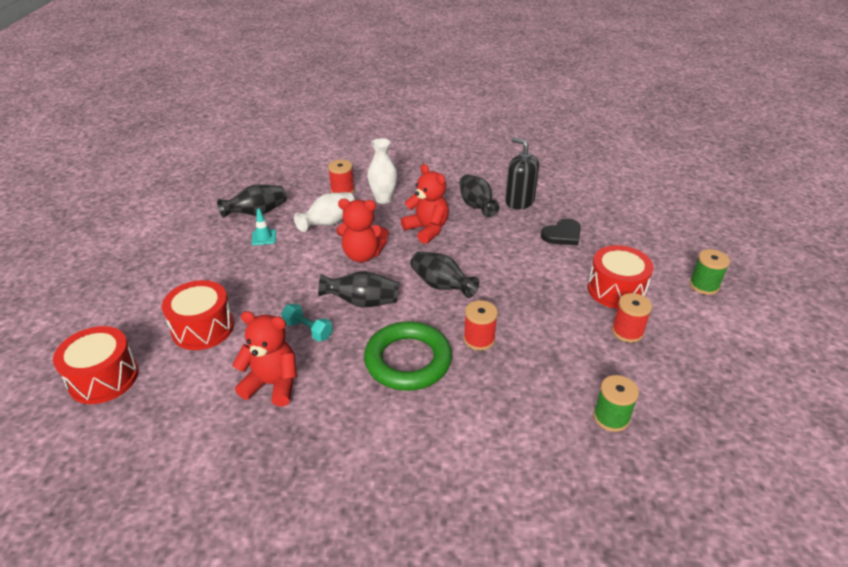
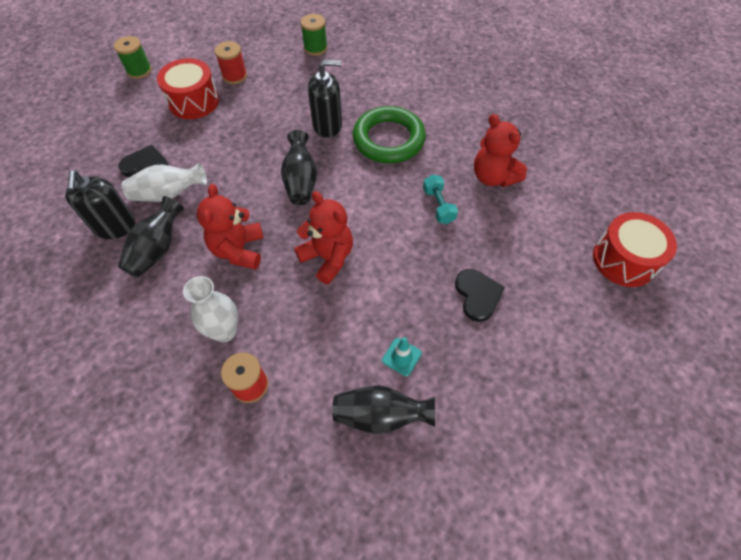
camera: 140 degrees left, 20 degrees up
red drum [162,280,234,350] -> none
white vase [294,192,355,232] -> white vase moved to [122,163,207,202]
black vase [318,271,399,307] -> none
red spool [464,300,498,350] -> black soap dispenser [308,60,342,138]
none -> black heart [455,269,505,322]

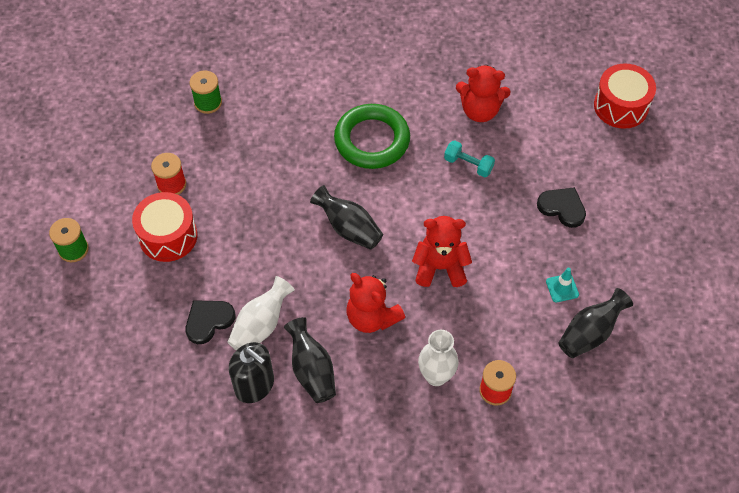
camera: 45 degrees left, 0 degrees up
black soap dispenser [308,60,342,138] -> none

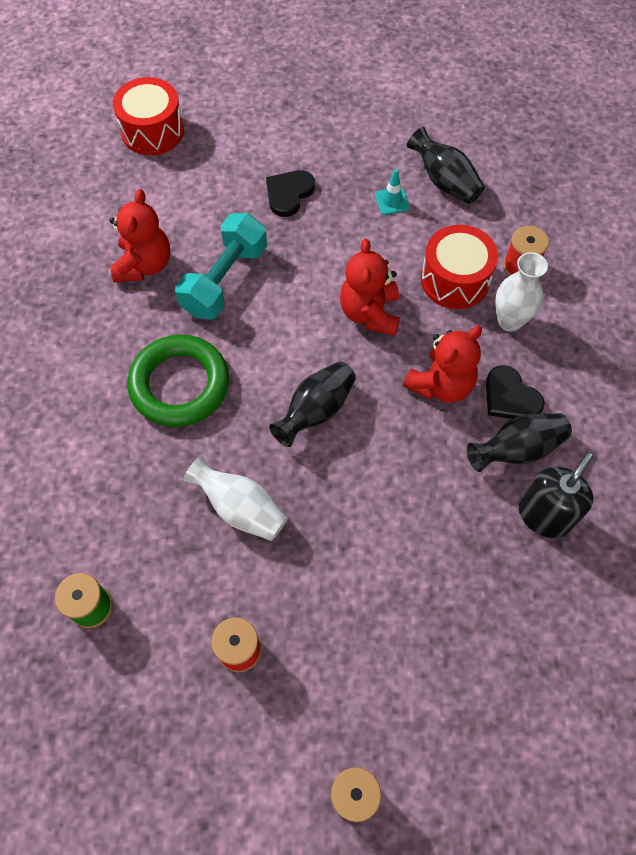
camera: 90 degrees left, 5 degrees up
red drum [132,192,198,262] -> red drum moved to [421,225,498,309]
black heart [186,300,236,344] -> black heart moved to [486,365,545,419]
white vase [228,276,295,350] -> white vase moved to [183,456,288,541]
turquoise dumbbell [444,140,495,178] -> turquoise dumbbell [175,213,267,320], size x1.83

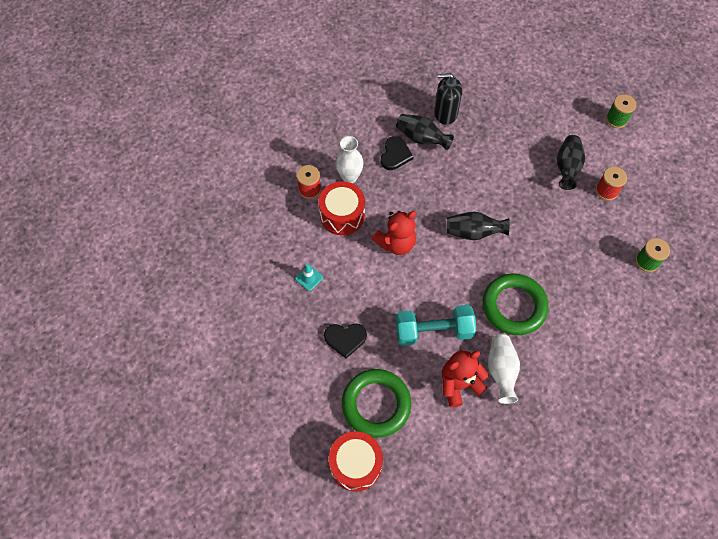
camera: 125 degrees left, 0 degrees up
white vase [183,456,288,541] -> white vase moved to [488,334,520,404]
red teddy bear [403,326,482,403] -> none
black vase [407,127,485,204] -> black vase moved to [557,135,585,190]
none -> green ring [342,369,411,438]

